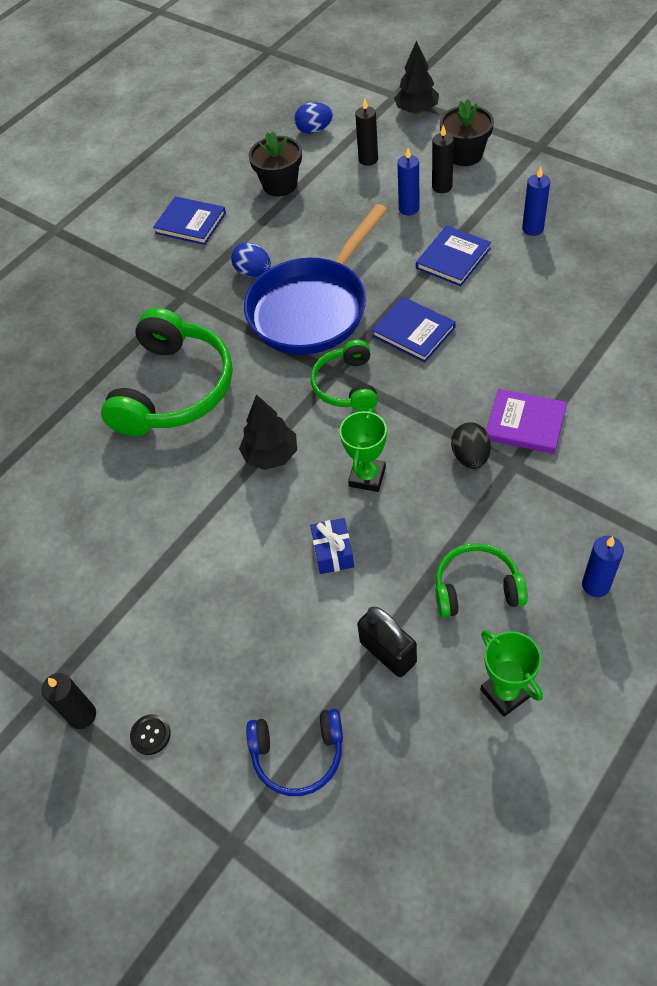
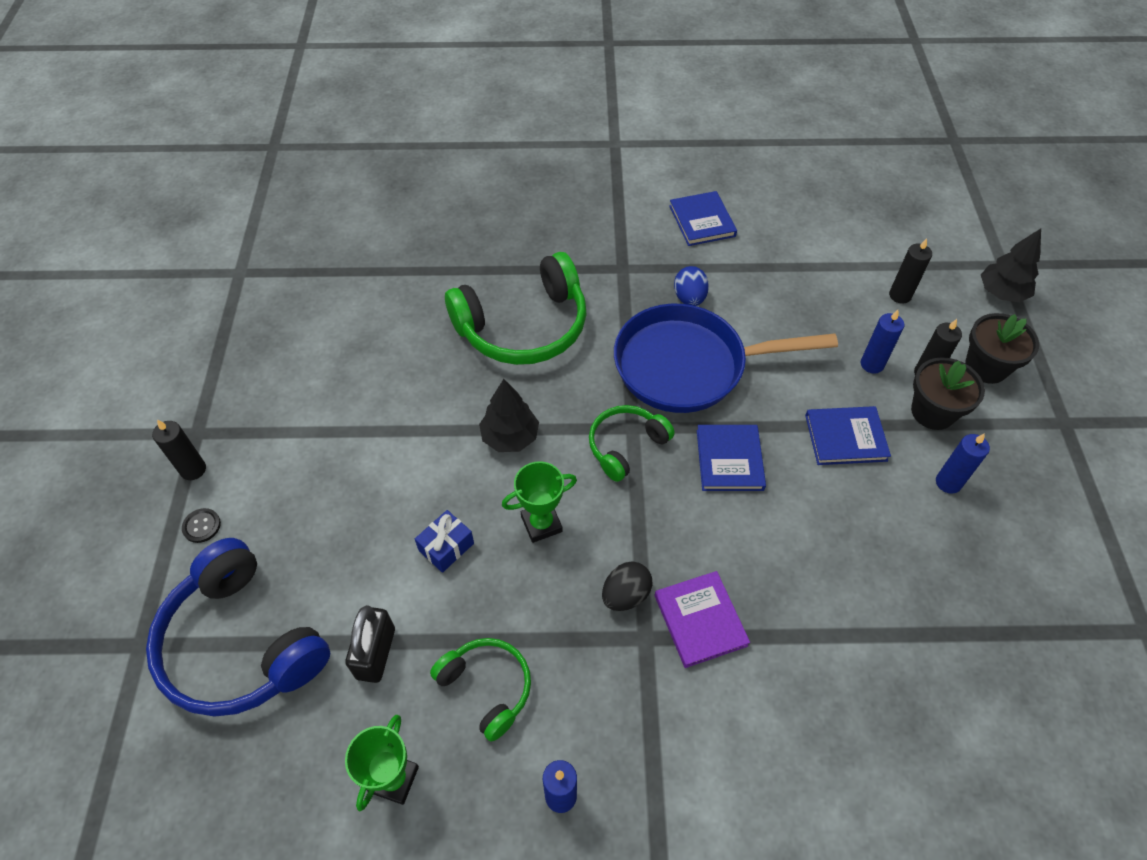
camera: 45 degrees right, 0 degrees up
blue headphones [246,709,343,796] -> blue headphones [146,538,330,717], size x1.82
black flower pot [248,131,302,197] -> black flower pot moved to [911,357,985,430]
blue egg [294,102,333,134] -> none

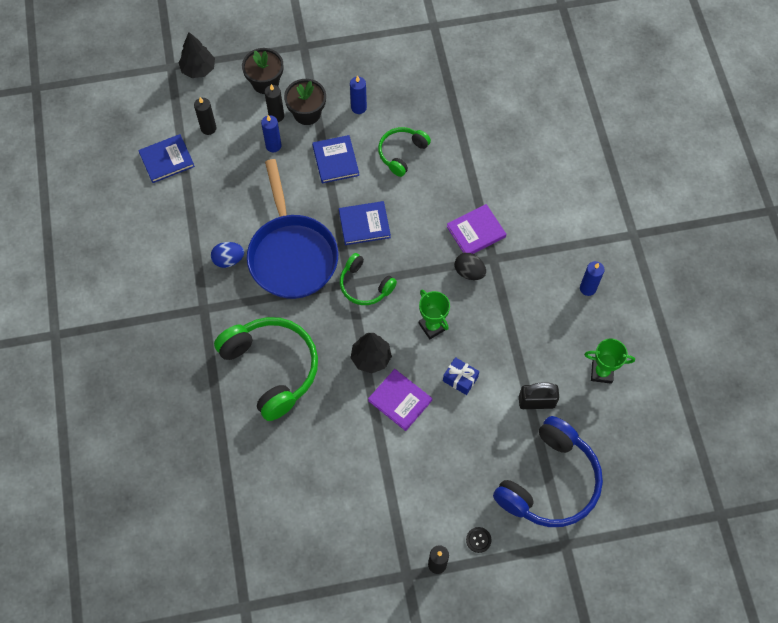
camera: 100 degrees left, 10 degrees up
green headphones [430,638,531,742] -> green headphones moved to [378,127,431,177]
blue book [669,191,737,246] -> blue book moved to [138,134,195,183]
none -> purple book [368,369,432,431]

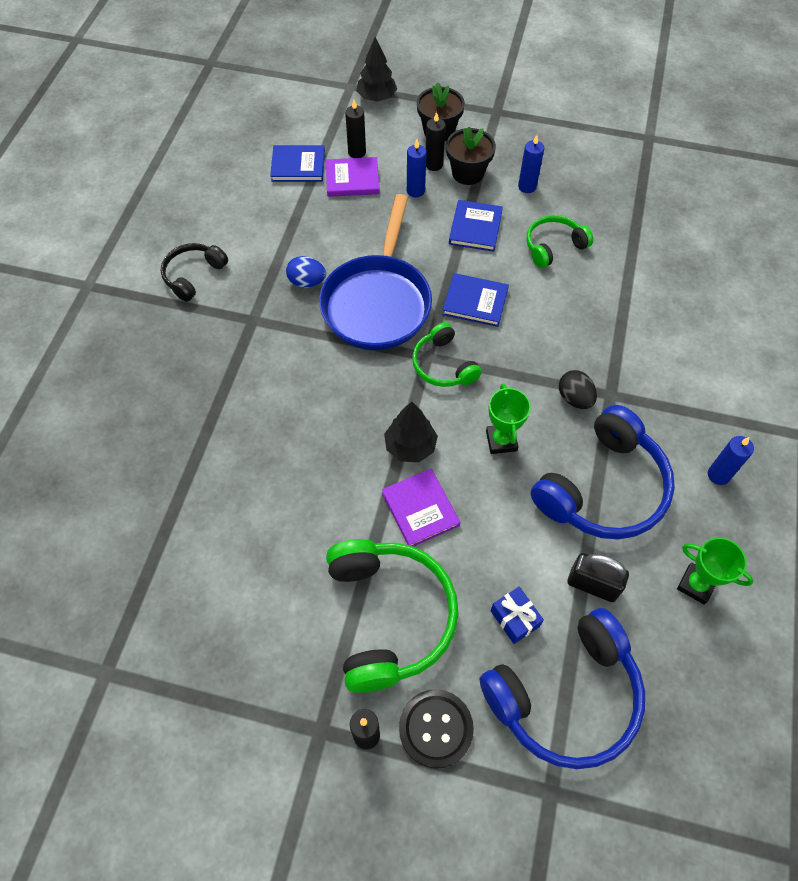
camera: 25 degrees right, 5 degrees down
green headphones [214,317,318,421] -> green headphones moved to [326,539,459,693]
blue gift [443,357,479,395] -> blue gift moved to [491,587,544,644]
purple book [446,204,506,254] -> purple book moved to [326,157,380,197]
black button [466,527,492,553] -> black button [399,689,474,769], size x2.04
none -> black headphones [161,243,228,302]
none -> blue headphones [531,405,675,540]

